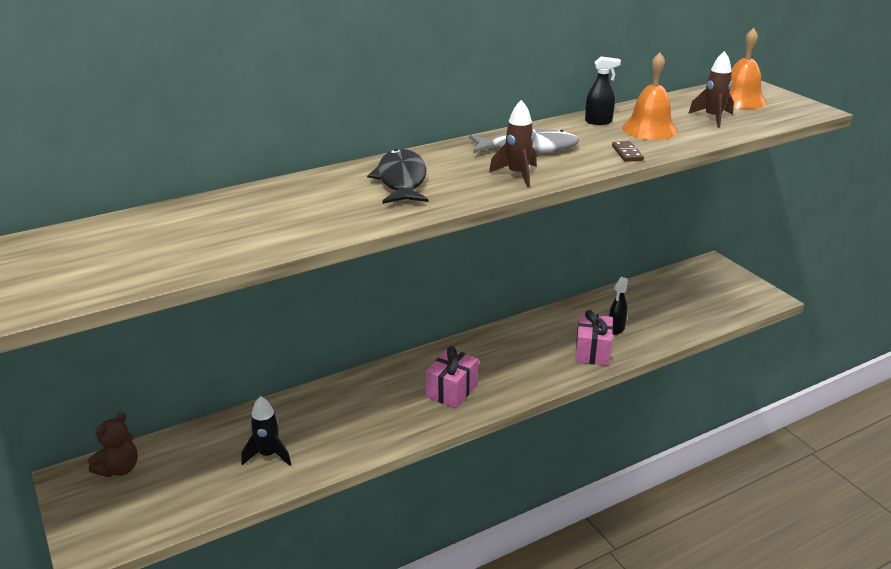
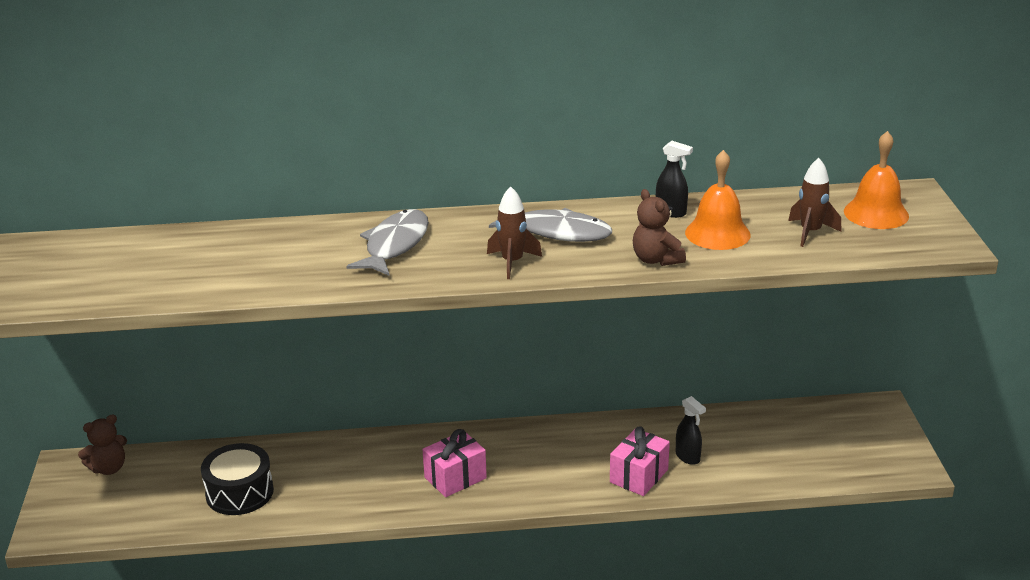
camera: 25 degrees right, 0 degrees up
black rocket [241,396,291,466] -> black drum [201,443,274,515]
black fish [367,149,428,204] -> grey fish [346,209,429,276]
black spray bottle [609,277,628,335] -> black spray bottle turned 90 degrees counterclockwise [676,396,706,465]
brown domino [612,141,644,162] -> brown teddy bear [633,189,686,266]

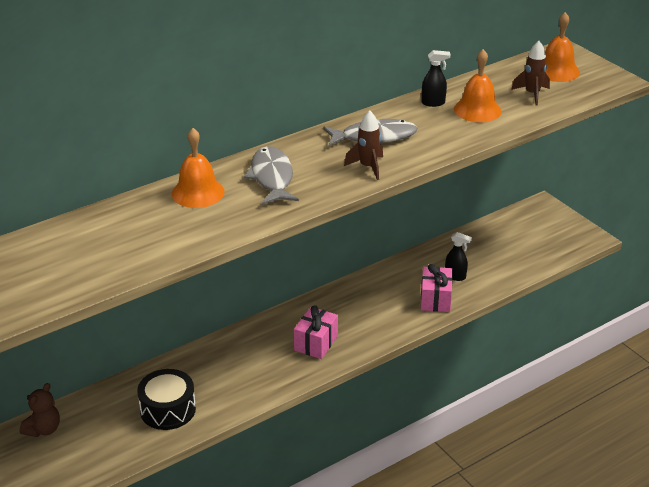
camera: 30 degrees left, 5 degrees up
brown teddy bear [633,189,686,266] -> none
none -> orange bell [172,128,225,208]

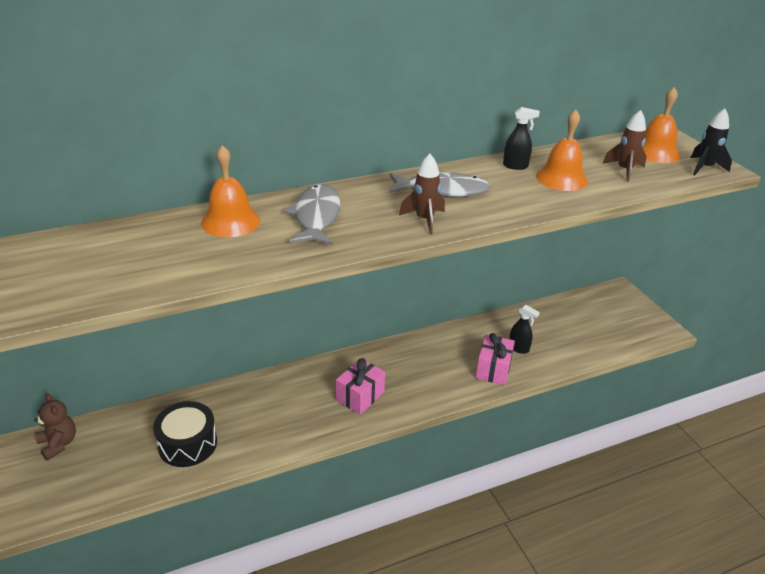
camera: 10 degrees right, 0 degrees up
brown teddy bear [19,383,60,437] -> brown teddy bear turned 75 degrees counterclockwise [34,393,76,461]
none -> black rocket [691,109,732,176]

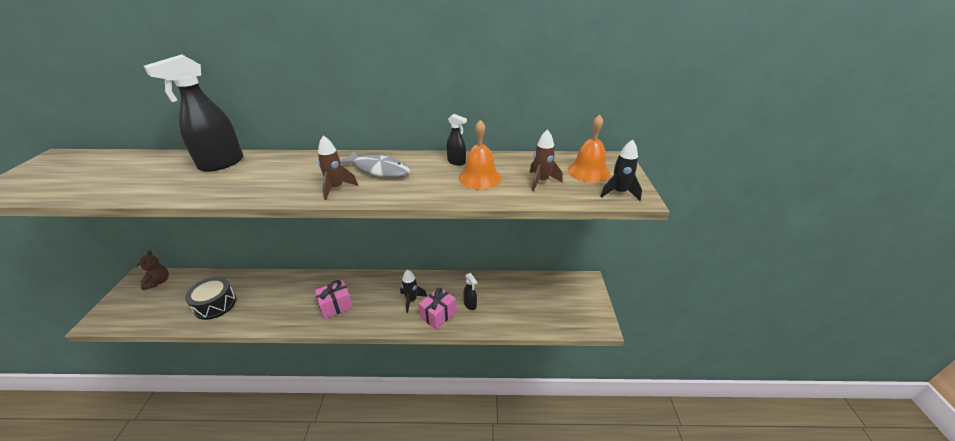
camera: 25 degrees right, 0 degrees up
orange bell [201,145,260,237] -> black spray bottle [144,54,243,172]
grey fish [284,184,340,245] -> none
none -> black rocket [400,269,427,313]

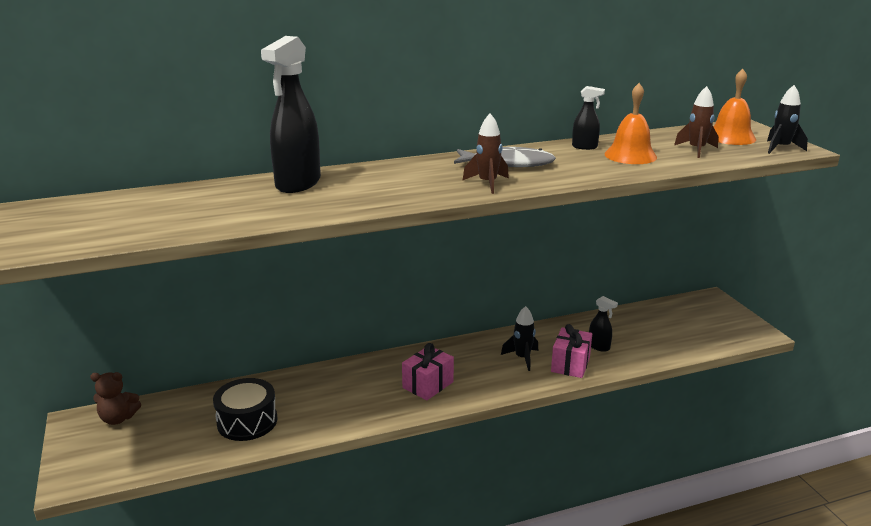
camera: 20 degrees left, 10 degrees down
brown teddy bear [137,250,169,290] -> brown teddy bear turned 120 degrees clockwise [90,372,141,425]

